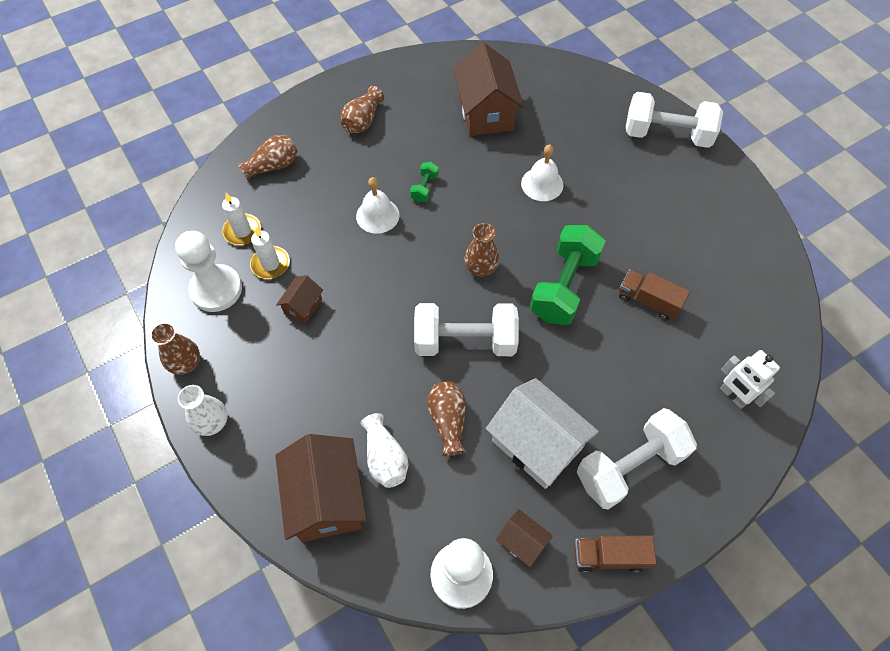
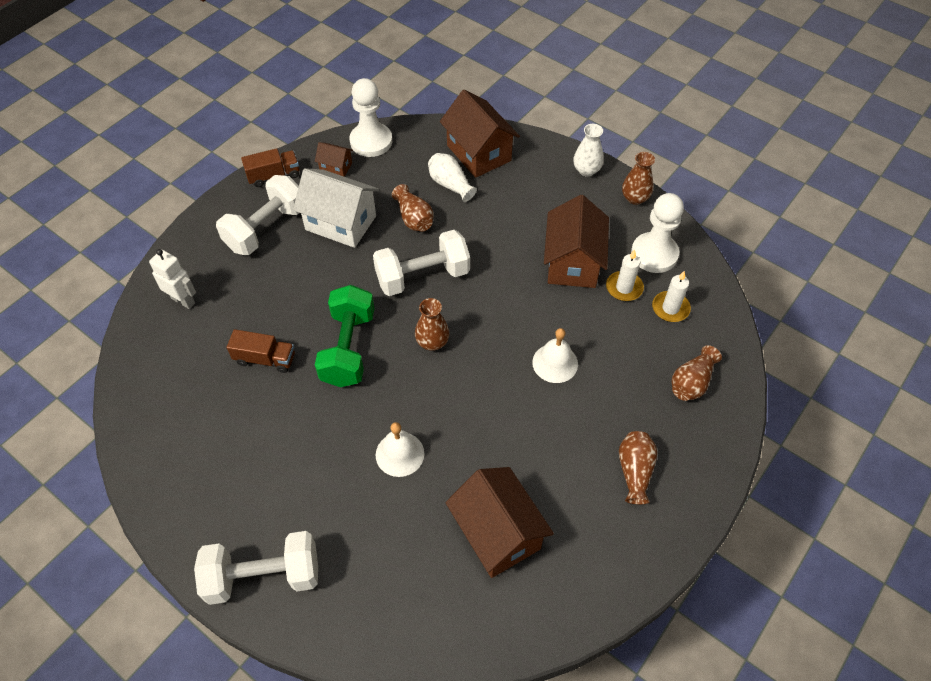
camera: 160 degrees right, 5 degrees down
brown house [276,275,323,324] -> brown house [544,195,609,288], size x2.04
green dumbbell [410,162,439,202] -> none

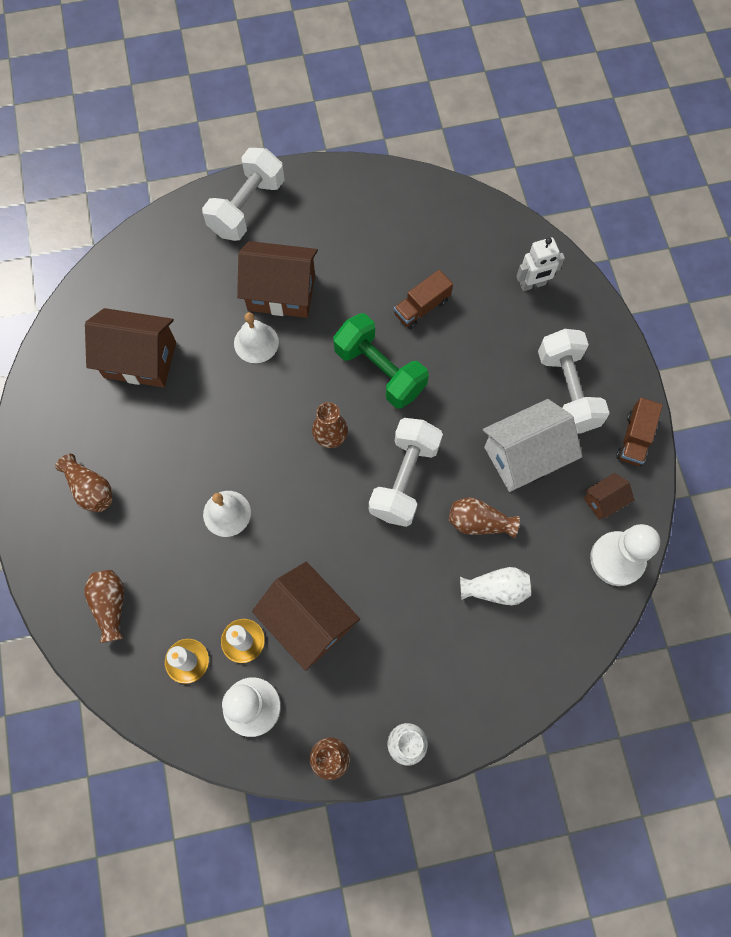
camera: 130 degrees right, 15 degrees up
brown house [440,90,520,178] -> brown house moved to [237,241,318,318]

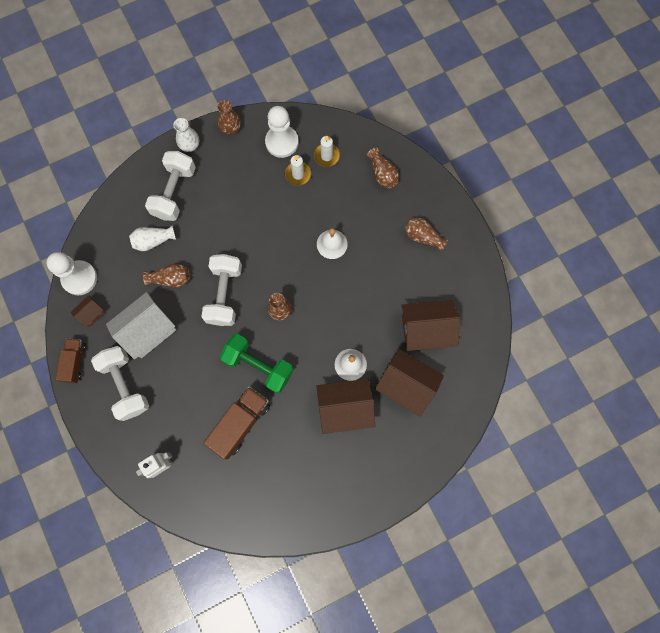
camera: 165 degrees right, 5 degrees up
white dumbbell [202,148,285,241] -> white dumbbell moved to [145,151,196,221]
brown house [252,562,360,671] -> brown house moved to [375,349,444,417]
brown truck [394,270,453,329] -> brown truck [203,386,270,459], size x1.59

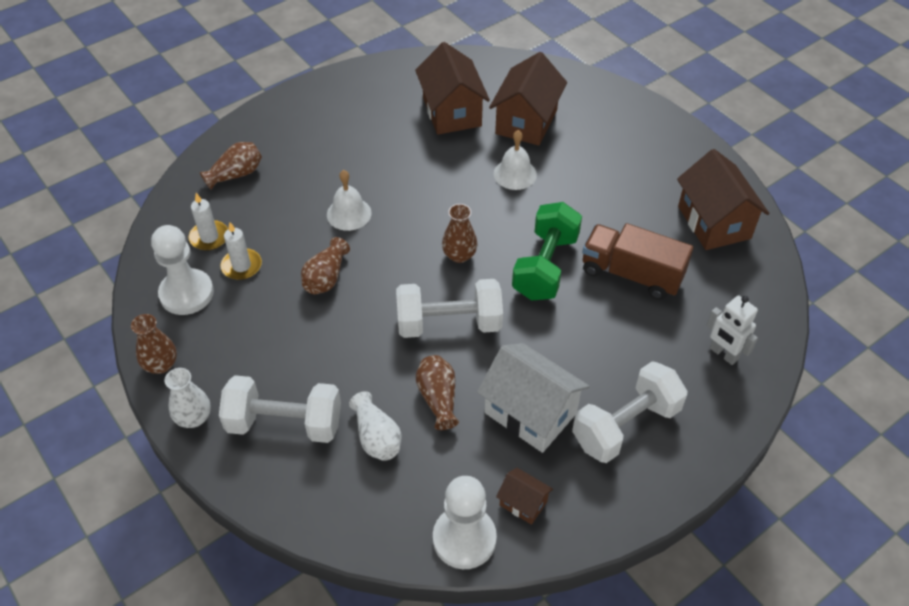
camera: 100 degrees left, 25 degrees down
brown truck [55,338,87,383] -> none
brown house [316,379,375,434] -> brown house moved to [677,149,769,250]
brown vase [404,217,448,252] -> brown vase moved to [301,237,350,294]

